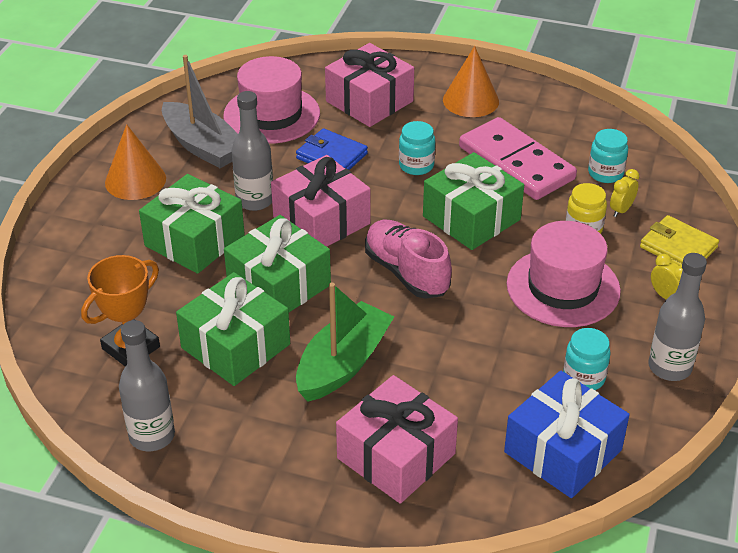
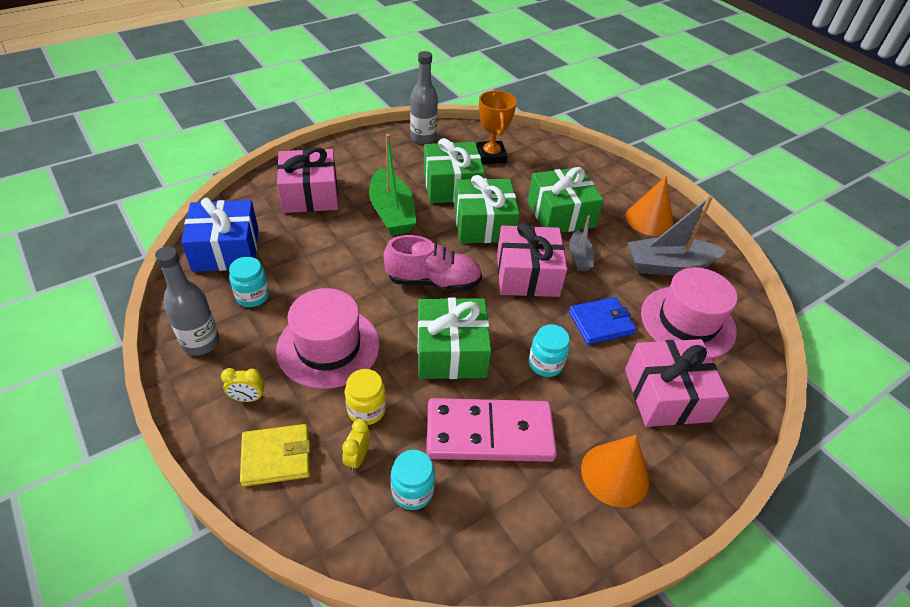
camera: 125 degrees right, 5 degrees up
grey bottle [232,91,273,211] -> grey boat [569,215,594,271]
yellow clock [610,169,639,217] -> yellow clock turned 150 degrees counterclockwise [342,419,370,471]

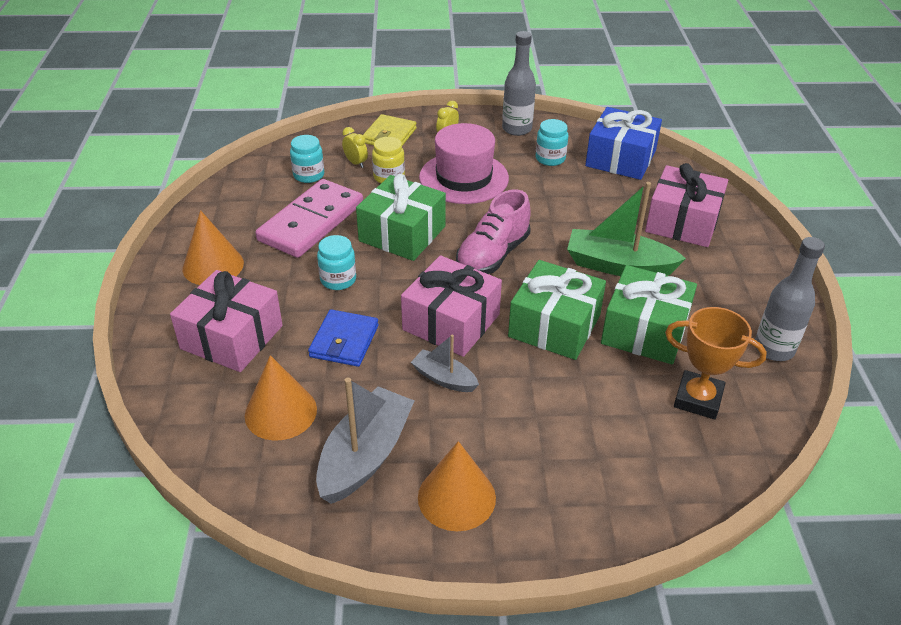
camera: 125 degrees right, 5 degrees down
green gift [527,167,604,233] -> none
pink hat [641,267,737,359] -> orange cone [245,355,317,441]

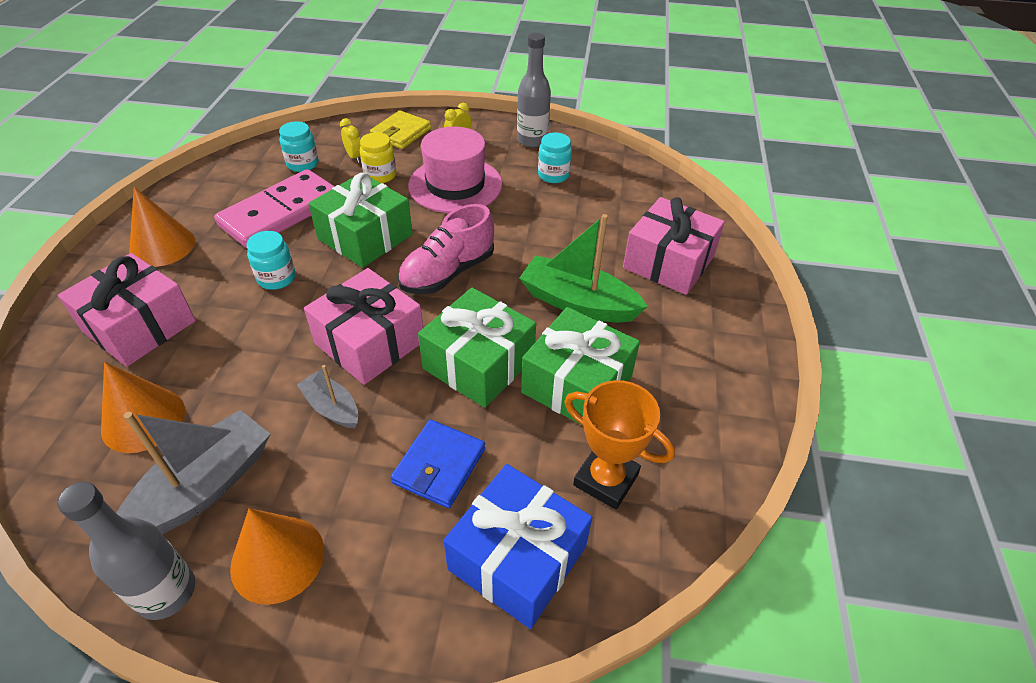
camera: 10 degrees right, 5 degrees up
blue wallet [308,309,379,367] -> blue wallet moved to [391,420,485,508]
blue gift [585,107,662,180] -> blue gift moved to [444,464,592,629]
grey bottle [755,237,825,361] -> grey bottle moved to [57,482,195,620]

